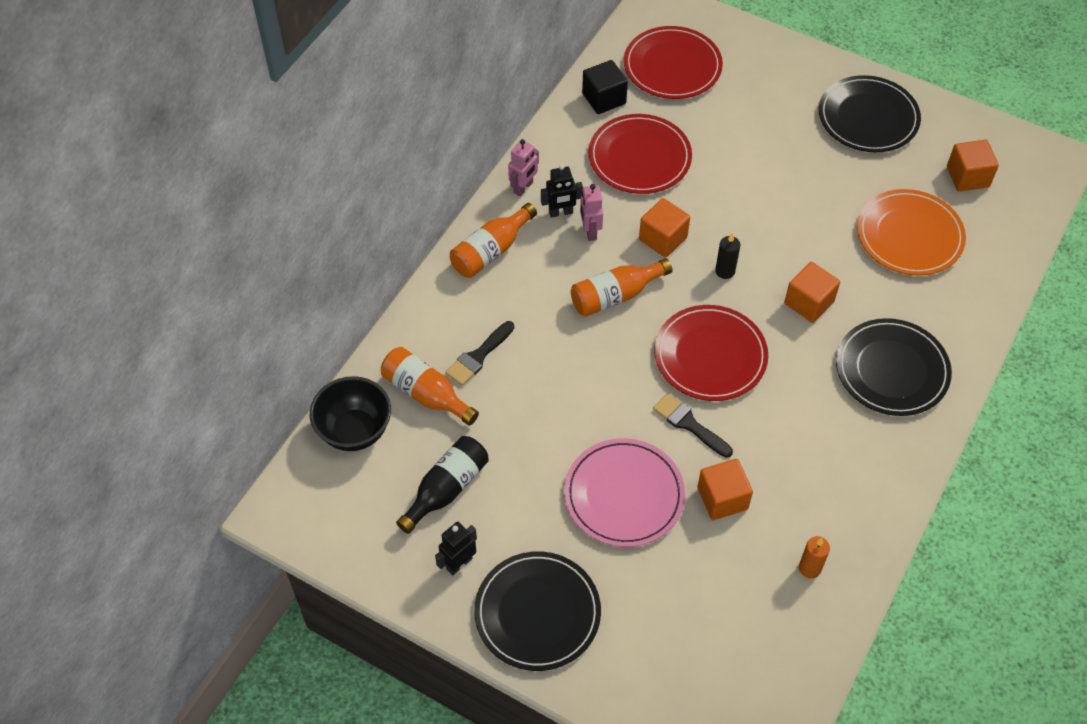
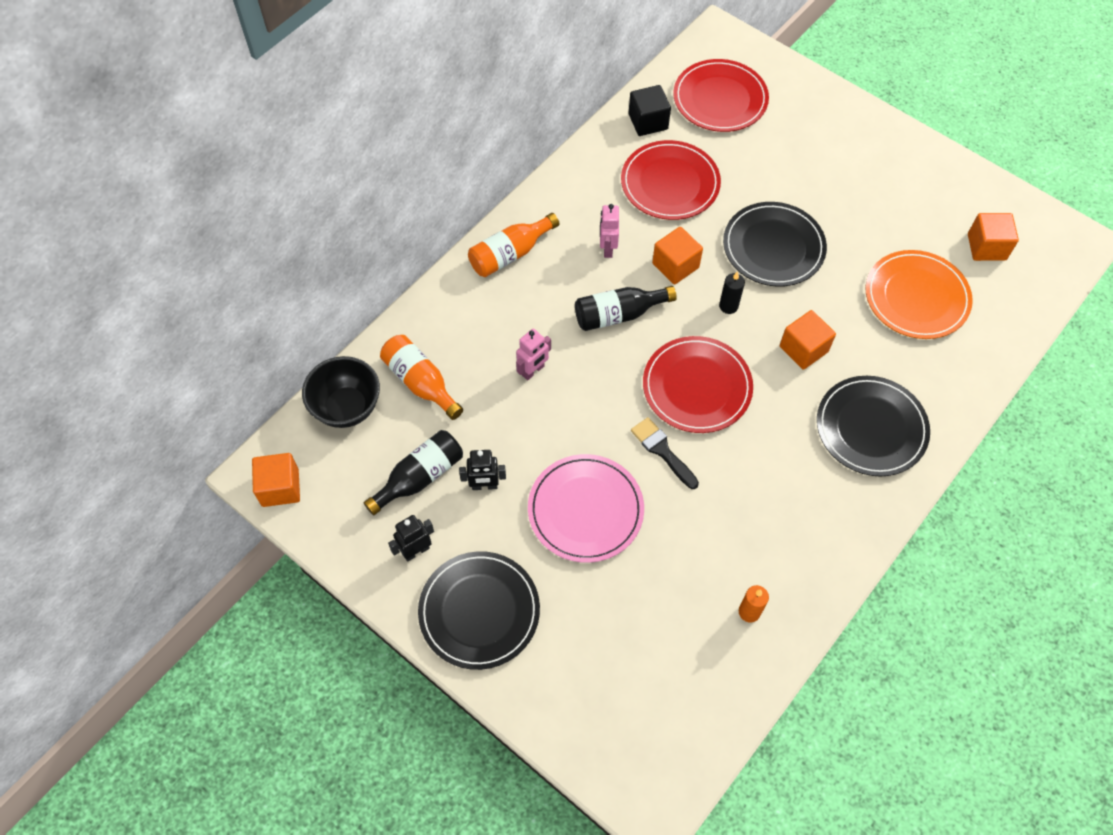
camera: 10 degrees right, 5 degrees up
black brush [445,321,514,386] -> none
pink robot [508,139,539,196] -> pink robot moved to [516,329,551,380]
black robot [541,164,583,218] -> black robot moved to [459,450,506,490]
orange bottle [571,258,673,317] -> black bottle [575,286,677,331]
orange cube [697,459,753,520] -> orange cube moved to [252,453,300,507]
black plate [819,75,921,152] -> black plate moved to [723,202,827,287]

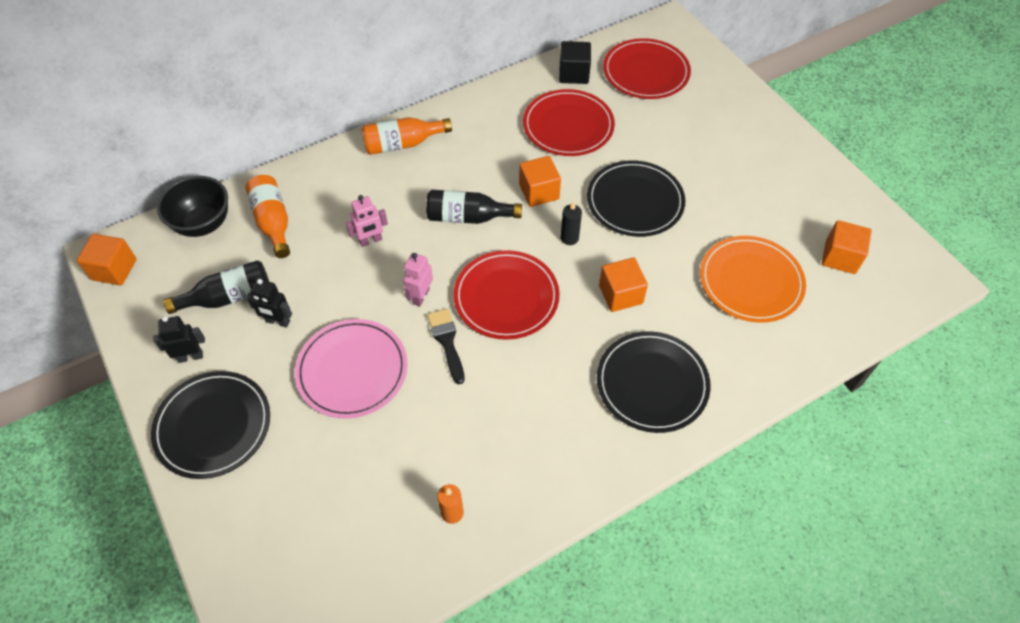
camera: 20 degrees right, 5 degrees down
pink robot [600,204,619,258] -> pink robot moved to [404,253,433,307]

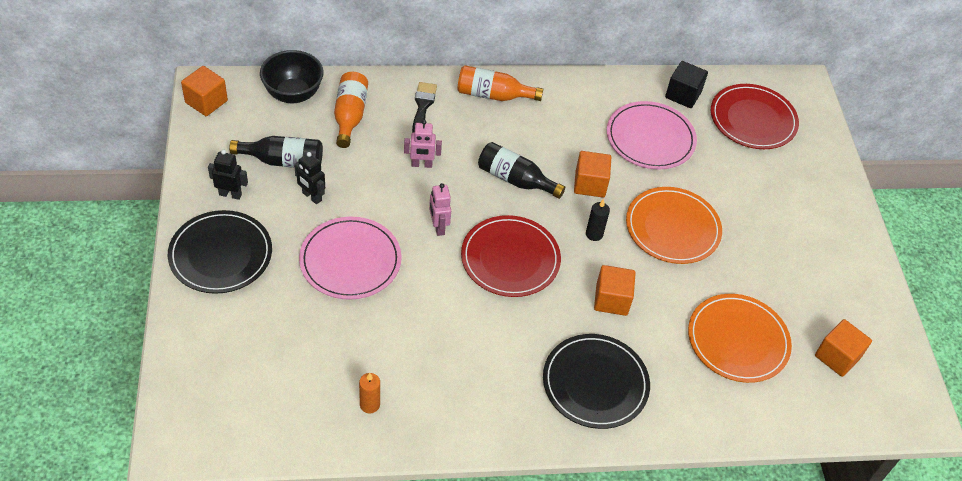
camera: 20 degrees right, 5 degrees down
pink robot [404,253,433,307] -> pink robot turned 60 degrees counterclockwise [429,183,451,236]
black brush [427,309,465,384] -> black brush moved to [412,82,437,133]
red plate [523,89,615,156] -> pink plate [607,101,697,169]
black plate [587,160,685,237] -> orange plate [626,187,722,264]

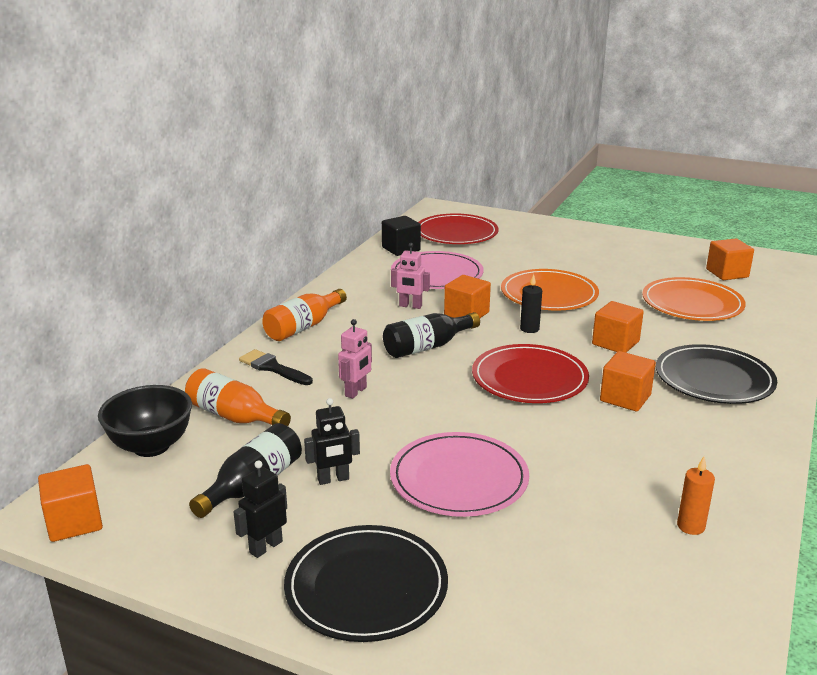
camera: 55 degrees left, 25 degrees down
pink robot [429,183,451,236] -> pink robot moved to [391,243,430,309]
none -> orange cube [600,351,656,412]

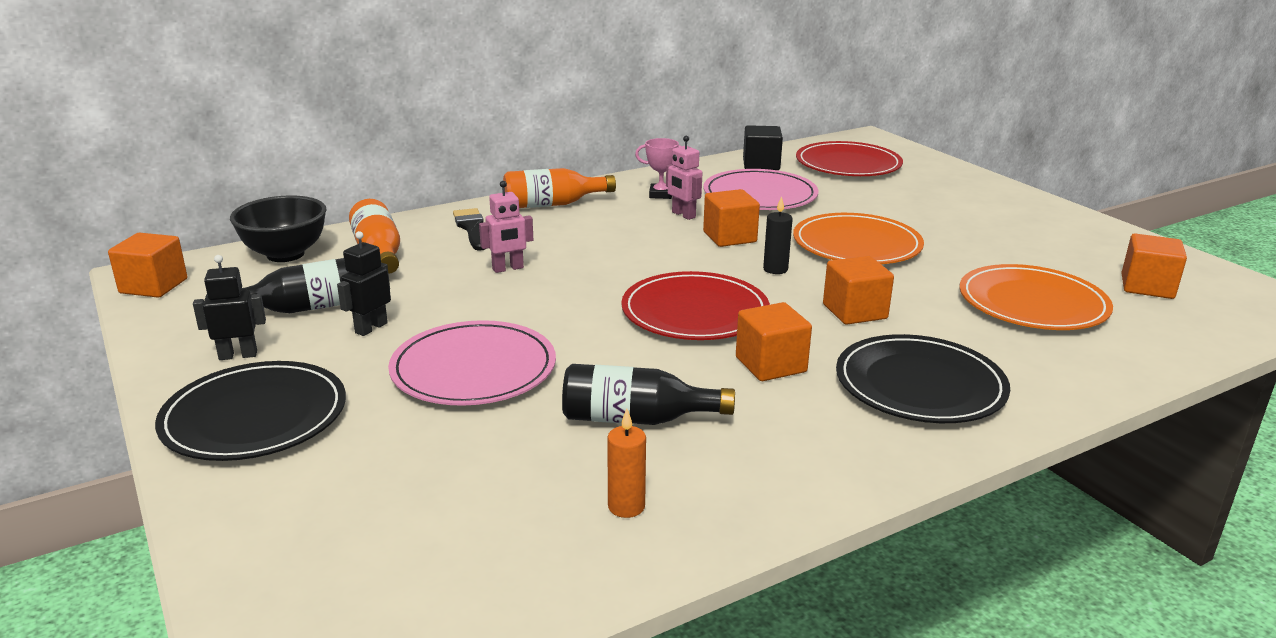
camera: 35 degrees right, 0 degrees up
black robot [304,398,360,485] -> black robot turned 105 degrees clockwise [337,231,391,336]
black bottle [383,312,480,358] -> black bottle moved to [562,364,735,425]
none -> pink trophy [635,138,681,199]

